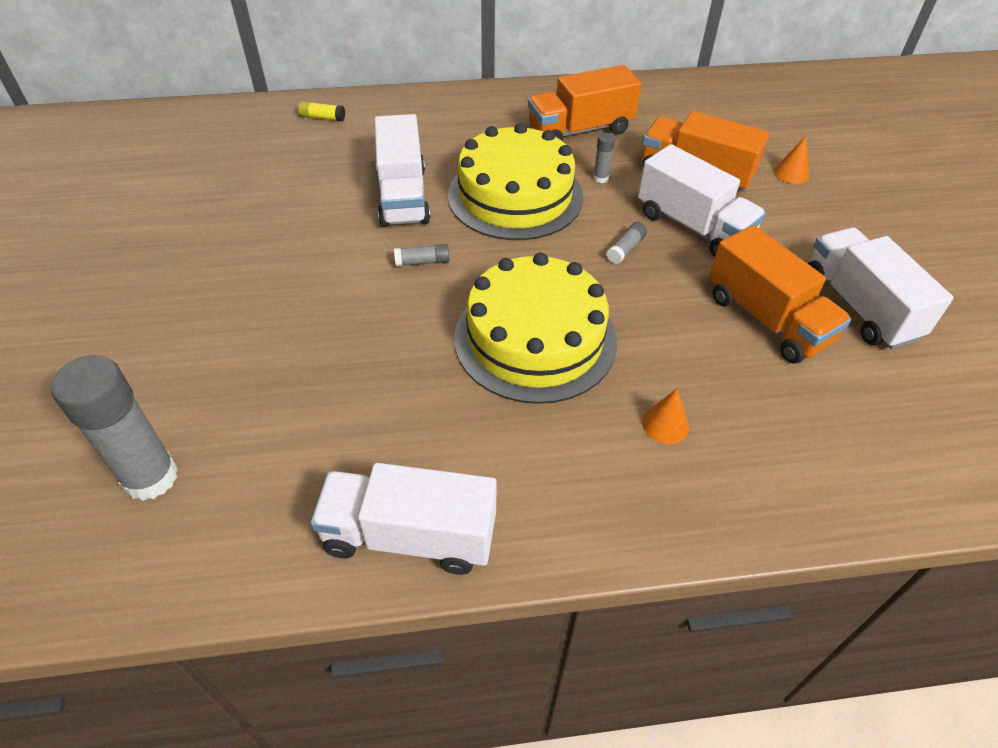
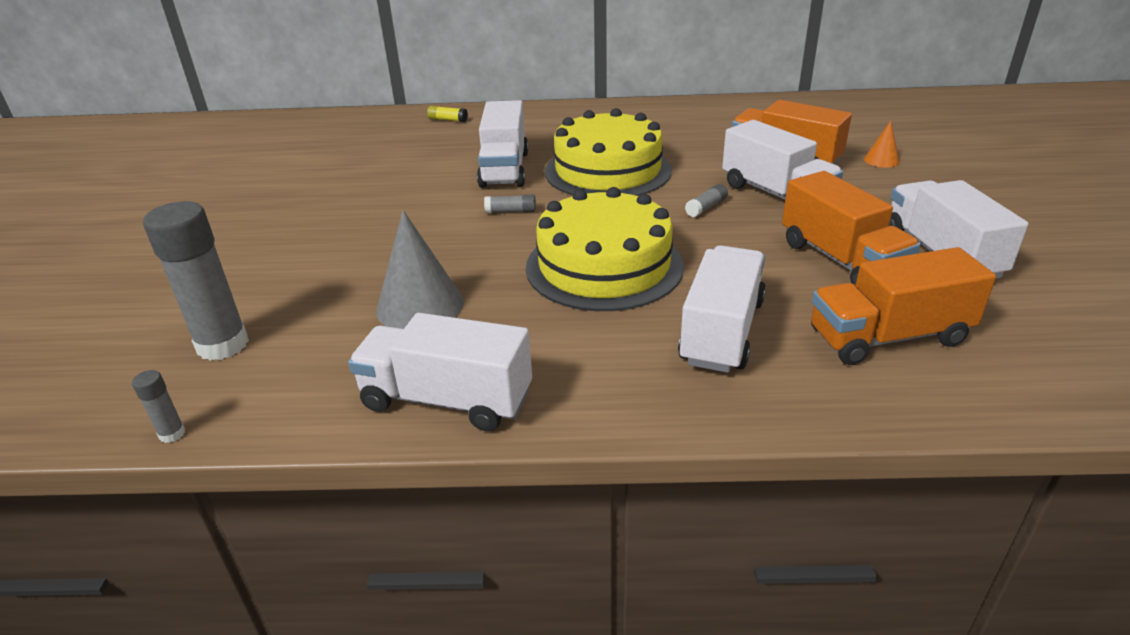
camera: 10 degrees right, 15 degrees down
orange truck [528,65,642,141] -> orange truck moved to [811,247,996,365]
grey glue stick [593,133,615,183] -> grey glue stick moved to [132,370,185,443]
orange cone [642,389,689,444] -> white truck [678,245,766,373]
none -> grey cone [376,210,464,329]

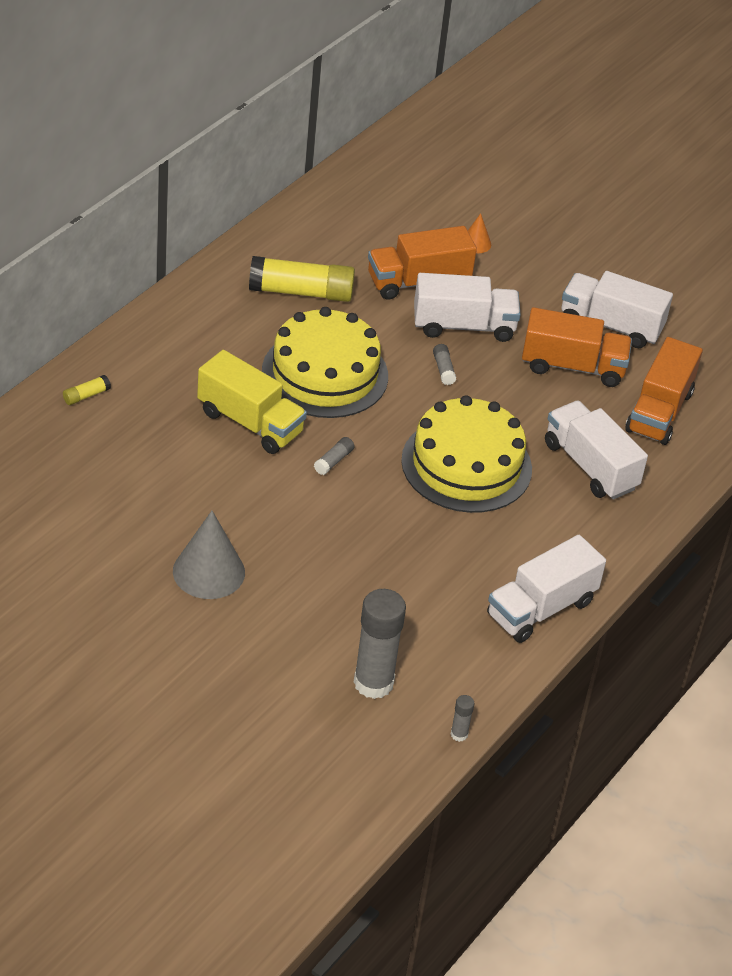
camera: 60 degrees left, 10 degrees up
grey cone [376,210,464,329] -> grey cone moved to [173,511,245,599]
white truck [477,100,529,188] -> yellow truck [197,350,307,454]
none -> yellow glue stick [249,256,355,302]

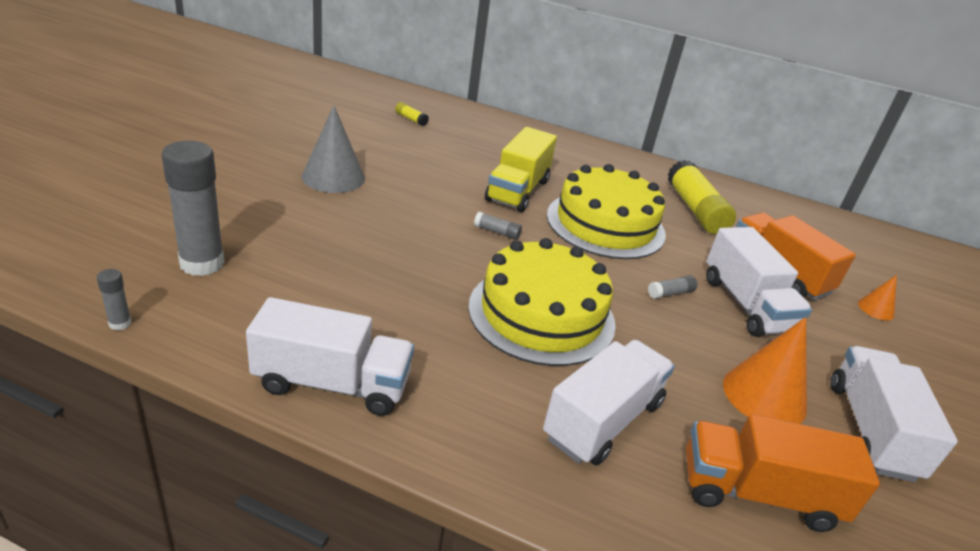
camera: 75 degrees right, 10 degrees down
yellow glue stick [63,375,111,405] -> yellow glue stick moved to [395,102,429,126]
white truck [487,535,606,643] -> white truck turned 150 degrees clockwise [246,297,414,416]
orange truck [522,307,632,387] -> orange cone [723,317,807,424]

